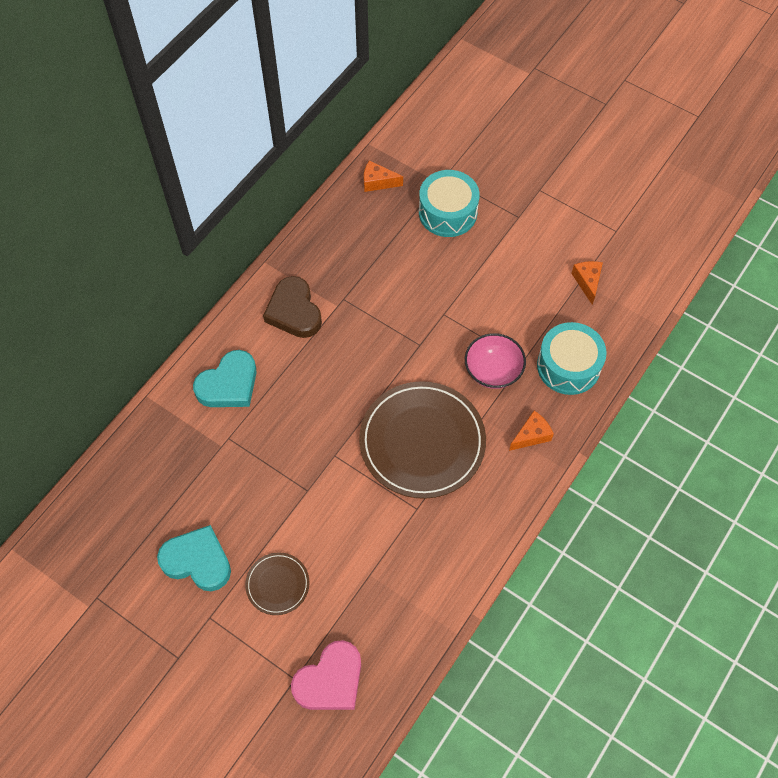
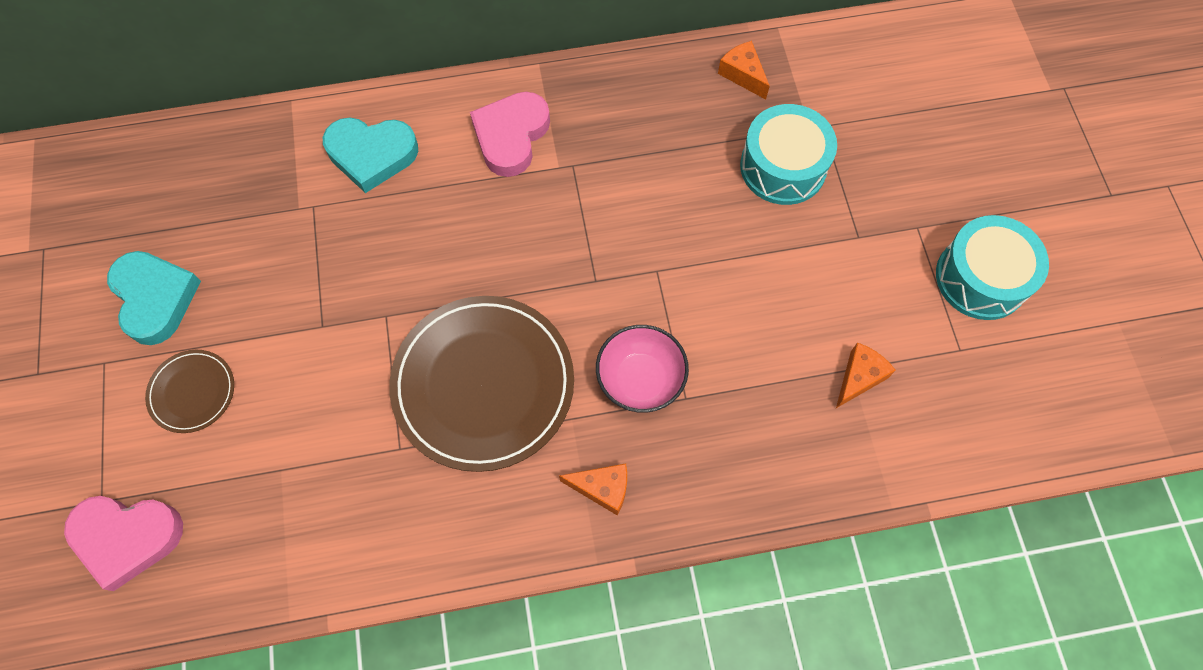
camera: 45 degrees right, 5 degrees up
brown heart [263,276,322,338] -> pink heart [470,92,550,177]
turquoise drum [537,322,607,395] -> turquoise drum moved to [936,215,1049,320]

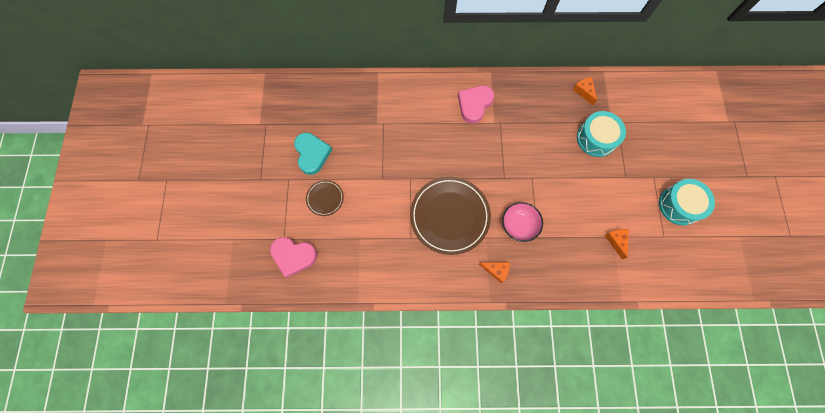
camera: 10 degrees right, 5 degrees up
turquoise heart [323,118,418,193] -> none
orange cheese [836,343,896,408] -> orange cheese turned 60 degrees counterclockwise [604,229,629,260]

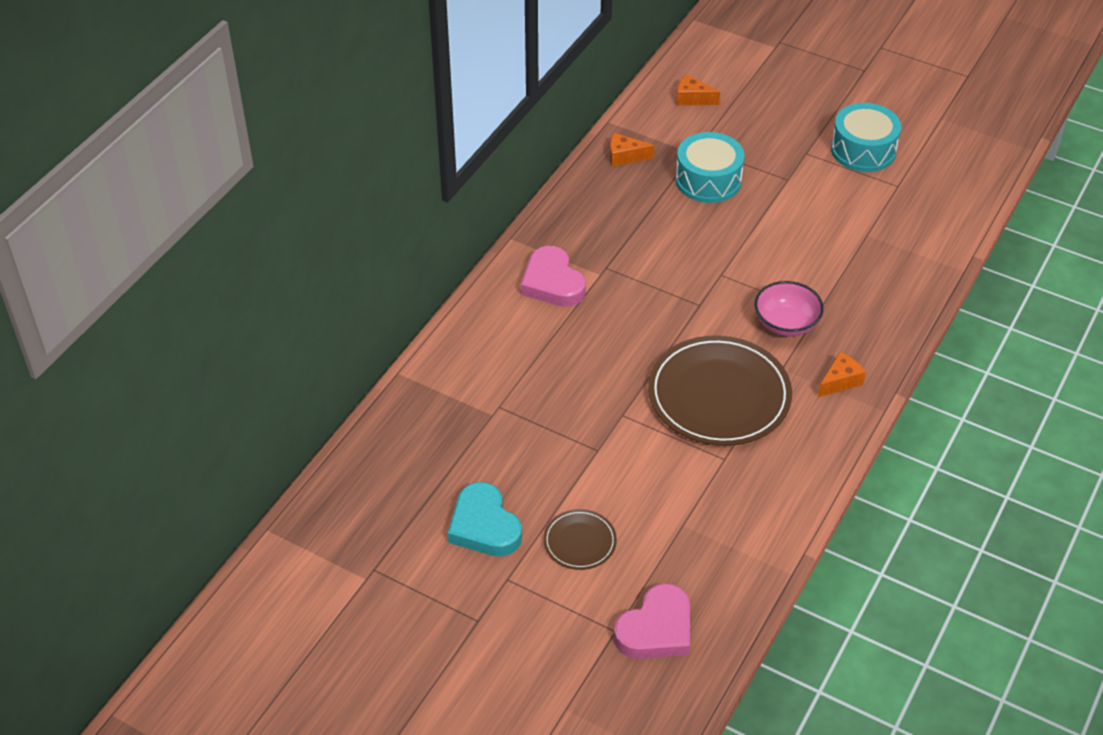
camera: 60 degrees left, 25 degrees down
turquoise heart [294,133,332,175] -> turquoise heart turned 135 degrees counterclockwise [447,482,522,557]
orange cheese [604,229,629,260] -> orange cheese moved to [677,74,720,105]

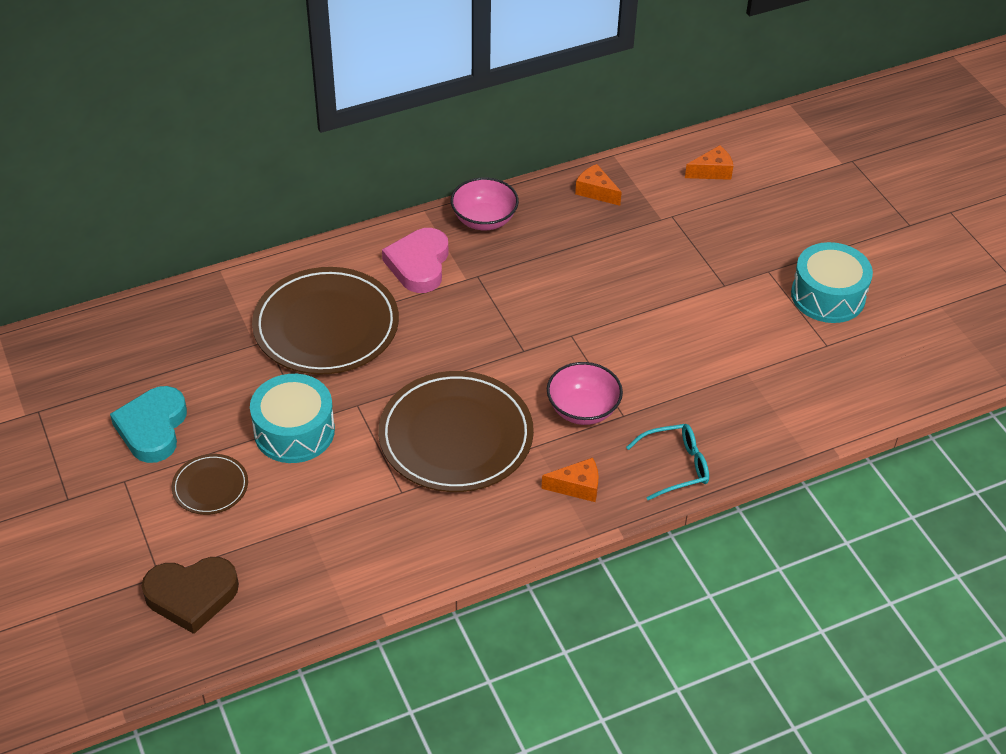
camera: 35 degrees right, 0 degrees up
pink heart [614,583,690,659] -> brown heart [141,557,239,634]
turquoise drum [675,132,745,203] -> turquoise drum moved to [250,374,335,463]
orange cheese [677,74,720,105] -> orange cheese turned 105 degrees clockwise [685,145,733,180]
none -> brown plate [252,267,399,375]
none -> pink bowl [451,177,519,230]
none -> turquoise glasses [626,424,709,500]

